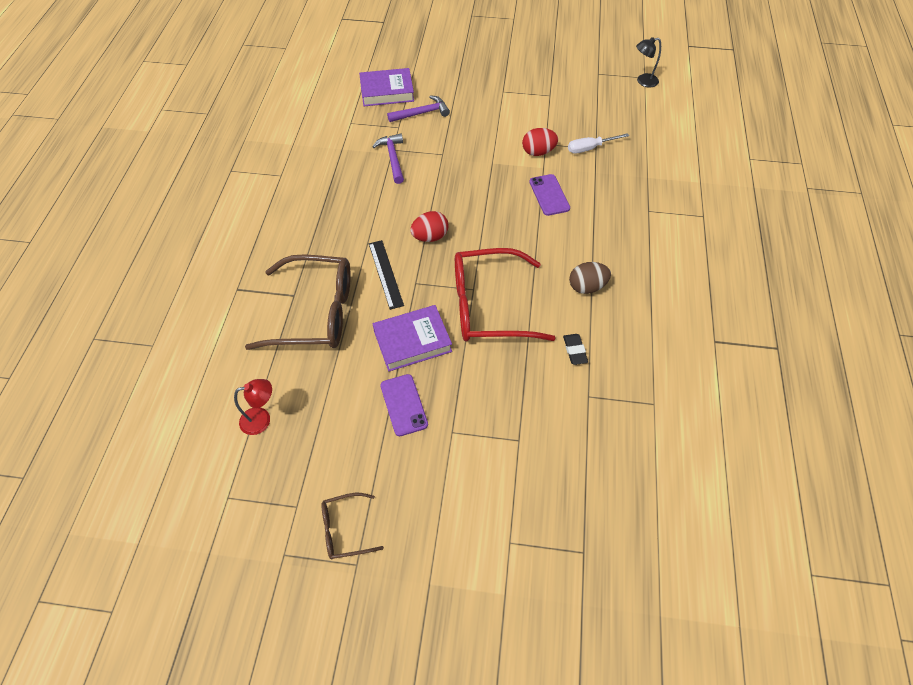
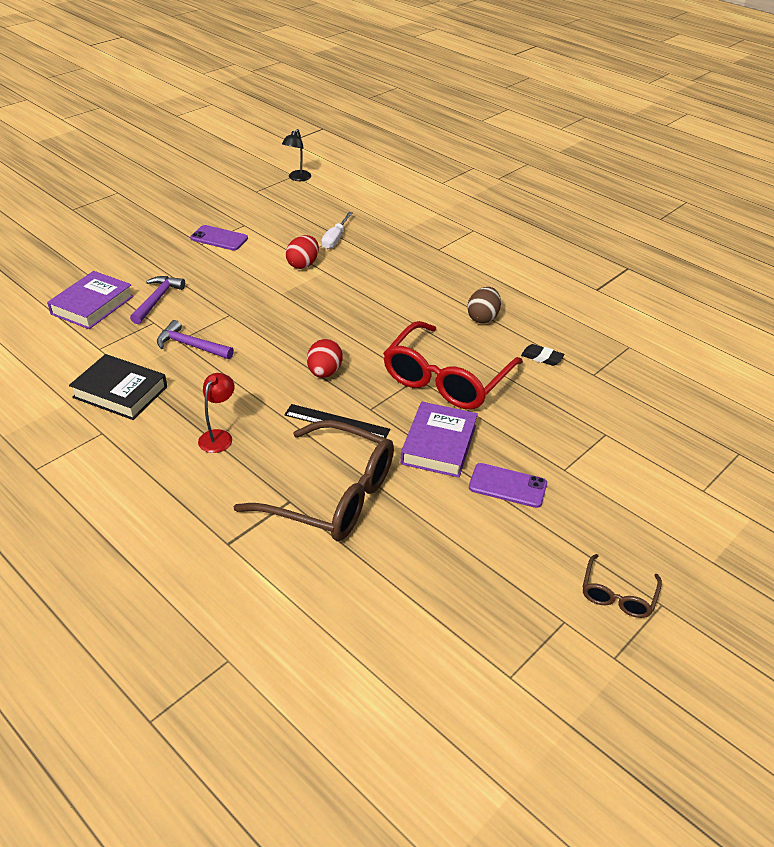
camera: 55 degrees left, 15 degrees down
red lamp [234,379,272,435] -> red lamp moved to [198,373,235,453]
brown glasses [245,254,351,350] -> brown glasses turned 75 degrees clockwise [234,420,394,541]
purple phone [529,174,570,216] -> purple phone moved to [190,225,248,250]
none -> black book [69,354,167,420]

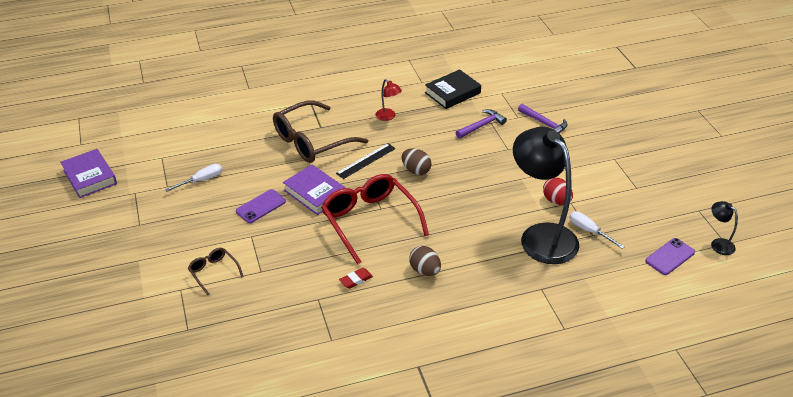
camera: 120 degrees right, 0 degrees up
purple book [47,271,134,329] -> purple book moved to [60,149,117,198]
purple phone [190,225,248,250] -> purple phone moved to [645,238,695,275]
red egg [307,339,343,378] -> brown egg [401,148,432,175]
black eraser [521,344,564,366] -> red eraser [339,268,373,289]
brown glasses [583,554,662,618] -> brown glasses moved to [188,248,244,295]
none -> white screwdriver [165,164,222,192]
none -> black lamp [513,127,579,264]

